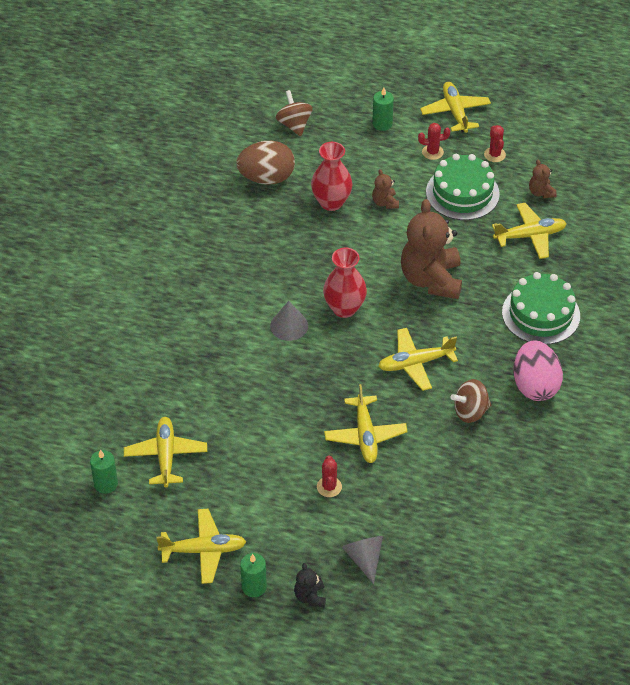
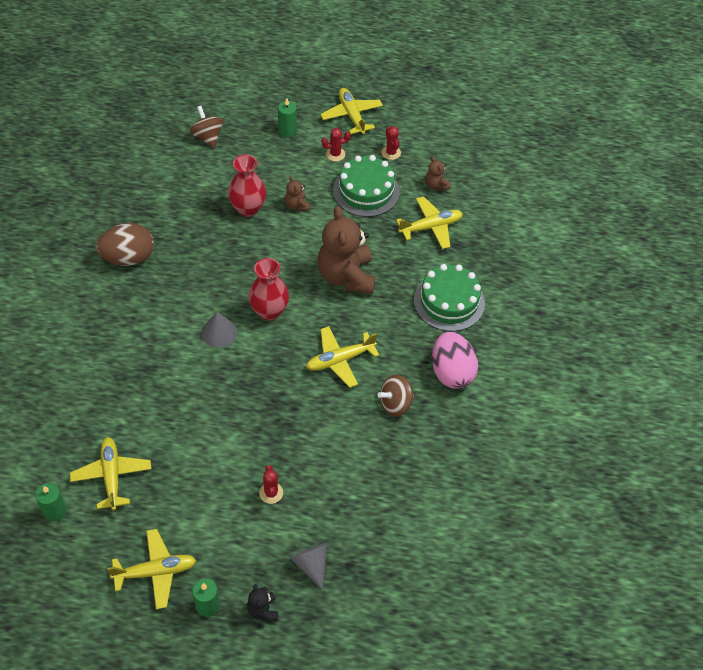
camera: 10 degrees left, 5 degrees up
brown egg [236,141,295,185] -> brown egg moved to [96,223,154,266]
yellow plane [324,384,408,463] -> none

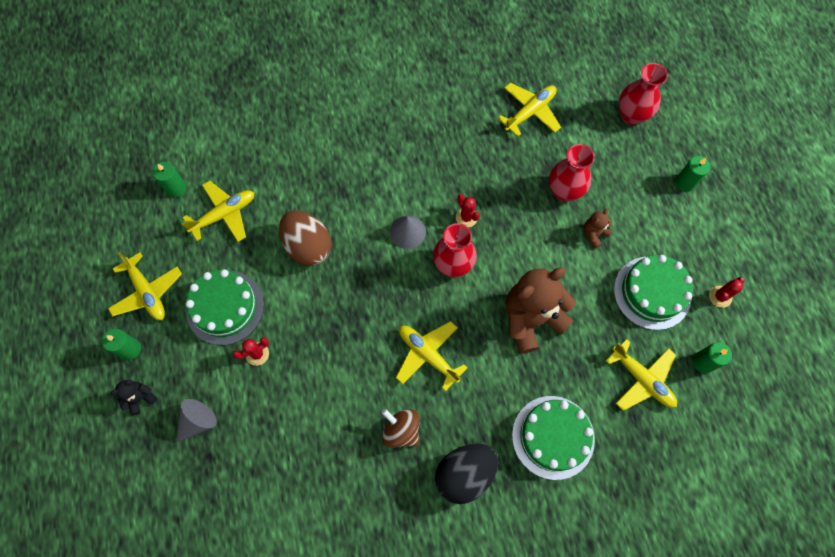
camera: 70 degrees right, 15 degrees up
brown egg [96,223,154,266] -> brown egg moved to [279,210,332,266]
brown spinning top [190,106,223,148] -> red vase [618,63,668,125]
yellow plane [320,88,383,134] -> yellow plane moved to [498,83,561,137]
red cactus [322,128,351,161] -> red cactus moved to [456,194,480,227]
brown teddy bear [425,157,450,191] -> green candle [693,342,732,373]
pink egg [432,332,478,389] -> black egg [435,444,498,504]
none -> green cake [186,269,264,345]

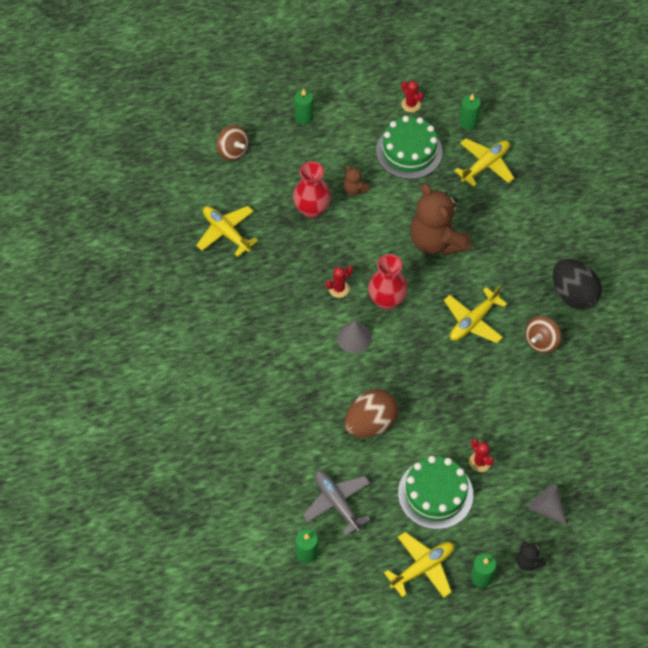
camera: 90 degrees left, 10 degrees down
yellow plane [182,181,254,242] -> grey plane [302,470,370,536]
green cake [512,396,595,480] -> none
red vase [618,63,668,125] -> brown spinning top [216,125,249,161]

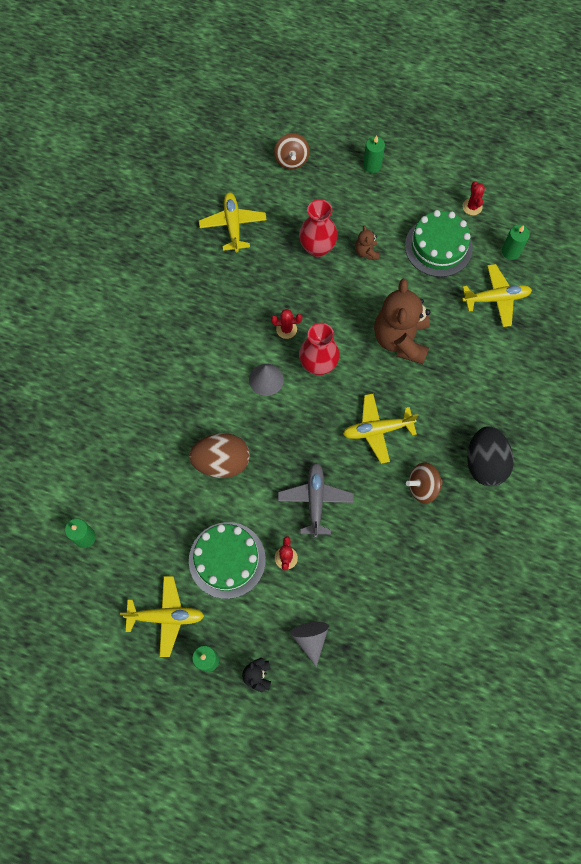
camera: 35 degrees right, 10 degrees up
grey plane [302,470,370,536] -> grey plane moved to [278,462,354,538]

